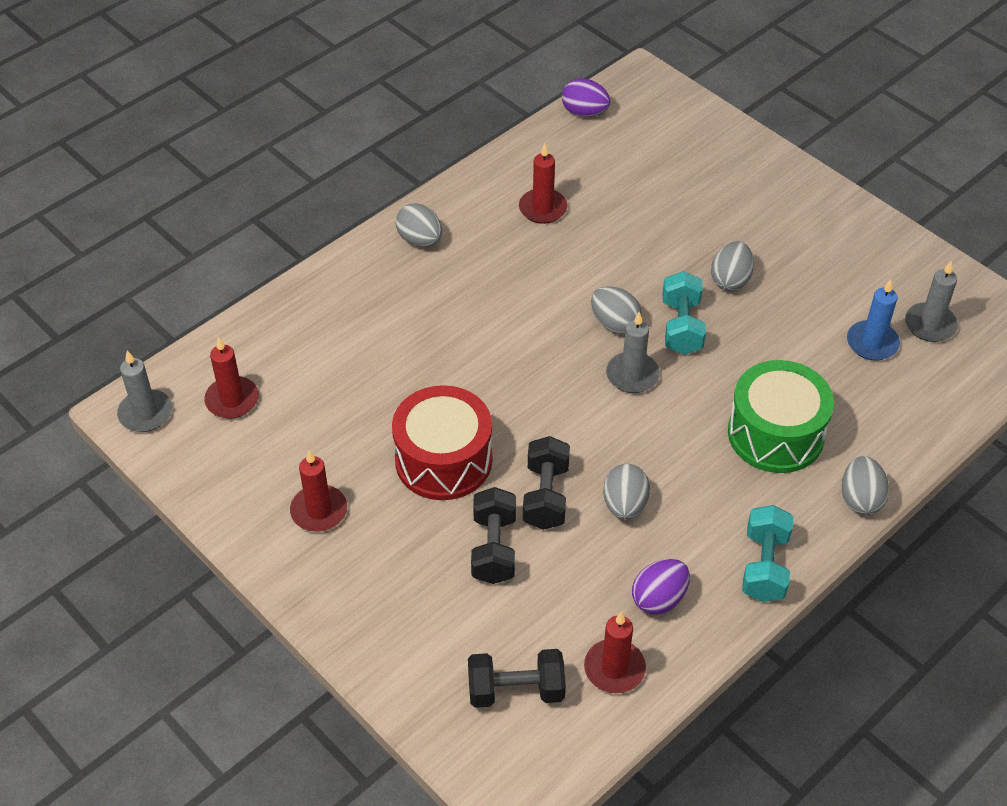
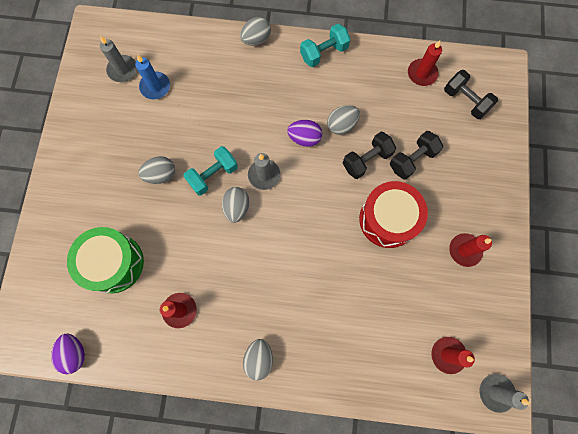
camera: 130 degrees left, 25 degrees up
purple egg [632,559,690,615] -> purple egg moved to [287,120,322,147]
green drum [728,360,834,473] -> green drum moved to [67,227,144,293]

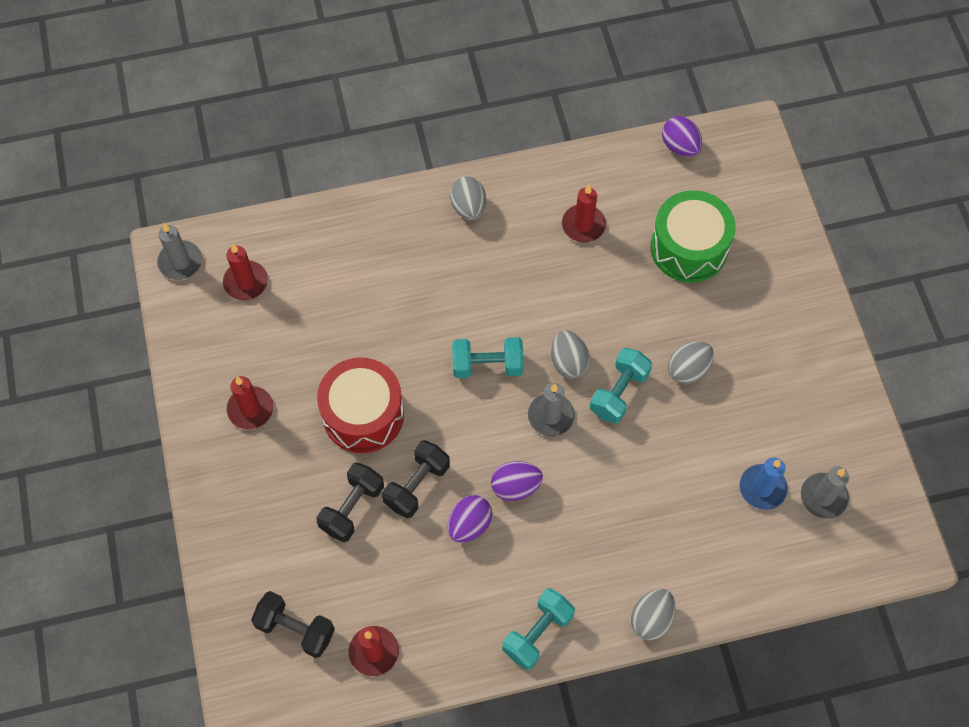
camera: 160 degrees right, 10 degrees down
grey egg [327,105,360,135] -> purple egg [448,495,492,543]
none -> turquoise dumbbell [452,337,524,378]

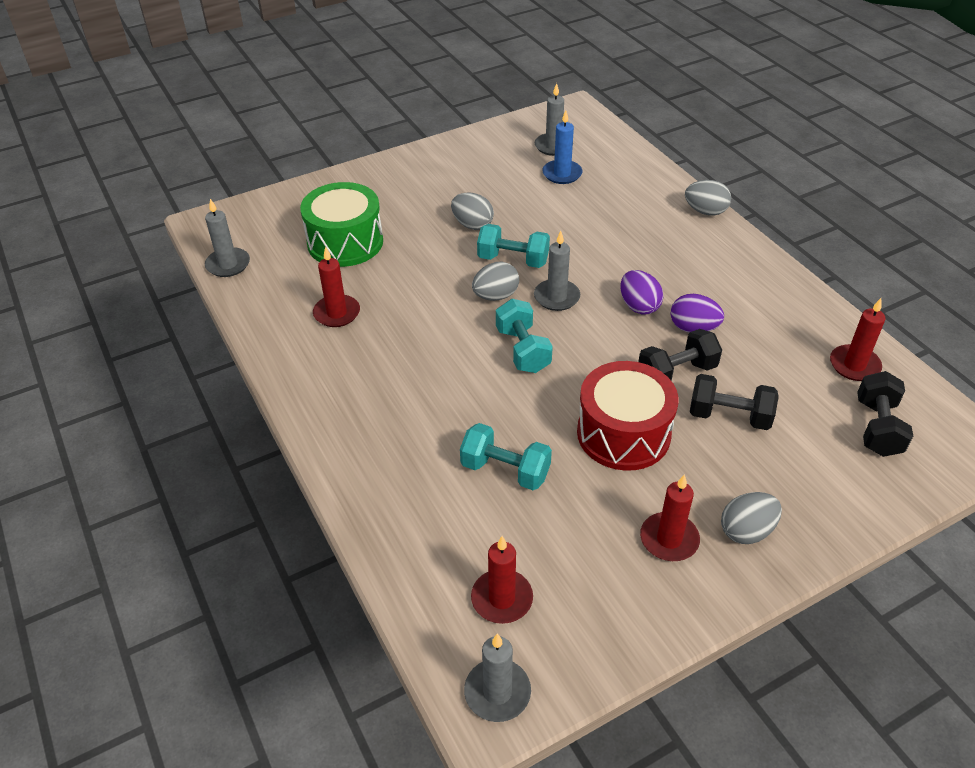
camera: 105 degrees left, 20 degrees down
black dumbbell [382,440,450,518] -> black dumbbell turned 45 degrees counterclockwise [638,329,722,381]
grey egg [450,176,486,220] -> grey egg moved to [721,492,782,544]
turquoise dumbbell [502,588,575,670] -> turquoise dumbbell moved to [460,423,552,490]
purple egg [662,116,702,157] -> grey candle [205,199,250,277]

